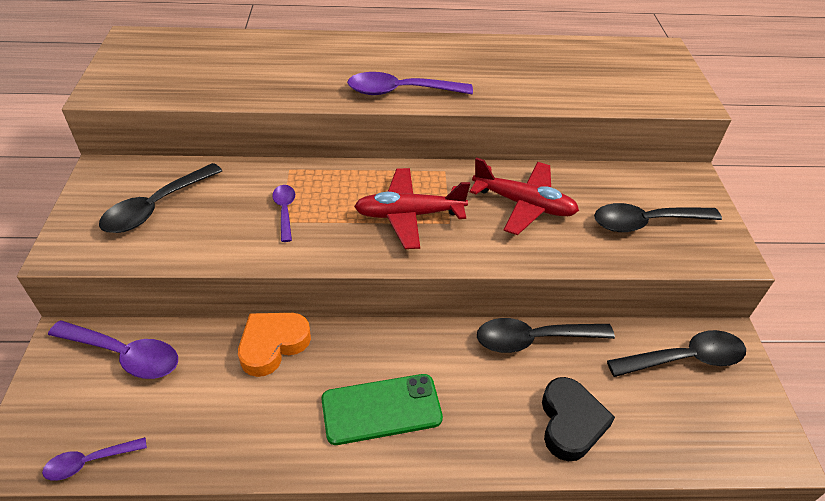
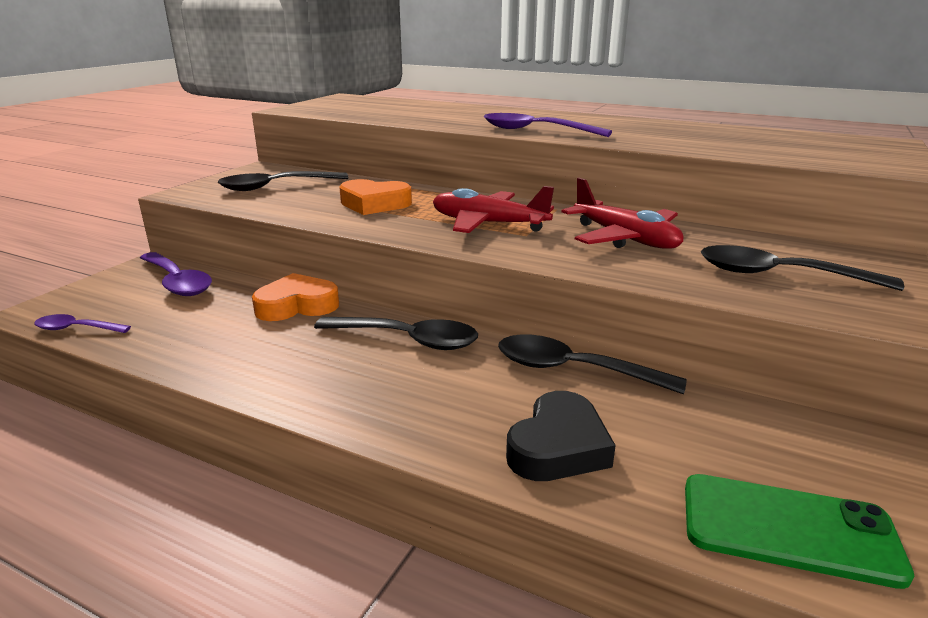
camera: 30 degrees right, 20 degrees down
purple spoon [272,185,295,242] -> orange heart [339,179,412,215]
green phone [321,374,443,445] -> green phone moved to [685,474,914,589]
black spoon [607,330,746,377] -> black spoon moved to [314,317,478,350]

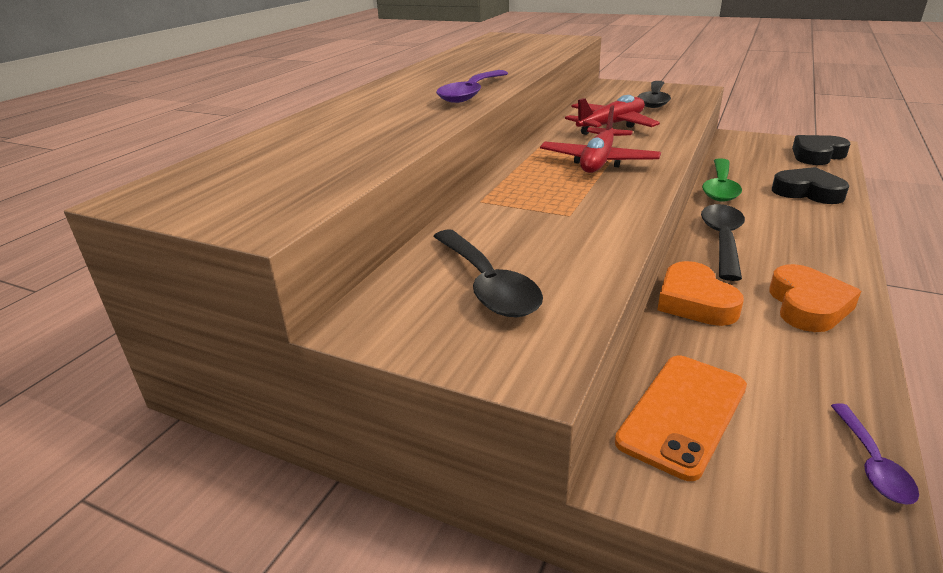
camera: 90 degrees left, 5 degrees up
purple spoon [140,252,212,296] -> orange phone [615,355,747,481]
orange heart [339,179,412,215] -> orange heart moved to [769,264,861,332]
black spoon [498,334,687,394] -> green spoon [702,158,742,202]
green phone [685,474,914,589] -> black heart [792,135,850,165]

